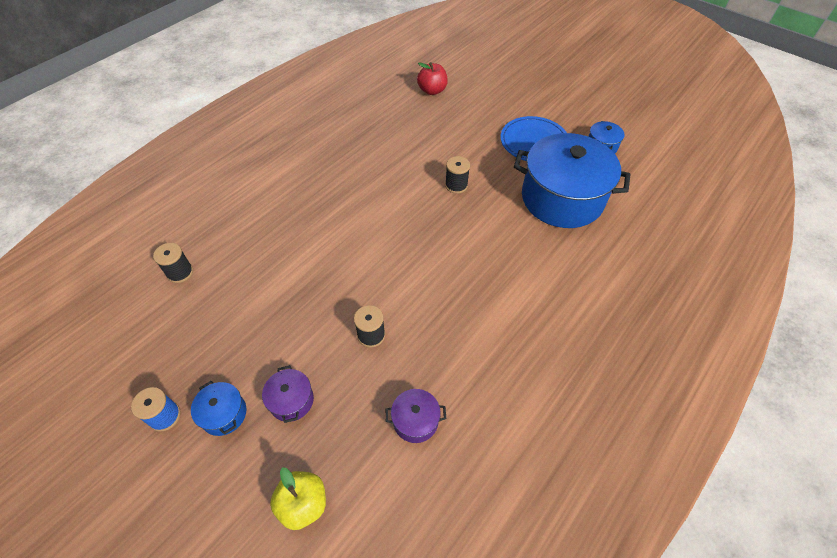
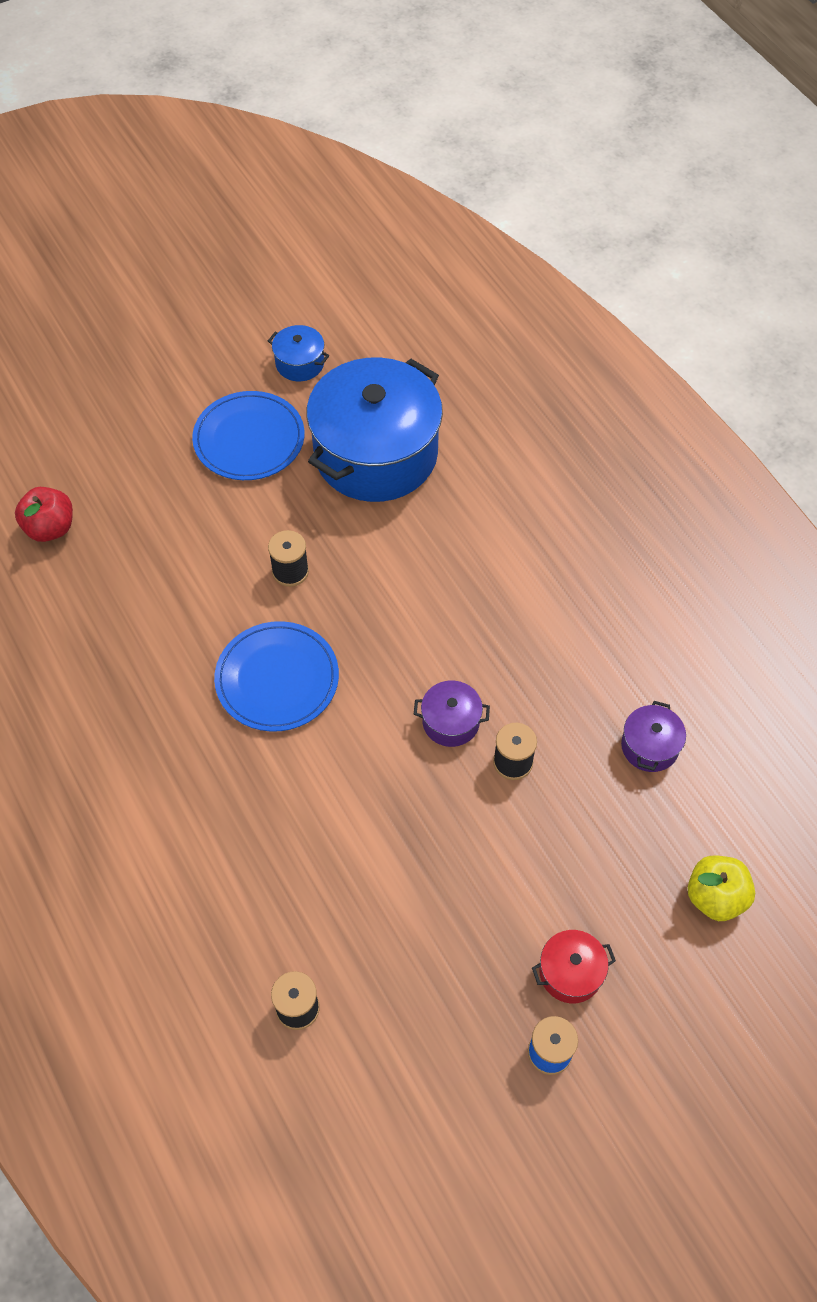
camera: 70 degrees left, 5 degrees up
blue pot [191,381,246,436] -> red pot [532,930,616,1003]
purple pot [262,365,314,423] -> purple pot moved to [414,681,490,747]
none -> blue plate [214,621,339,732]

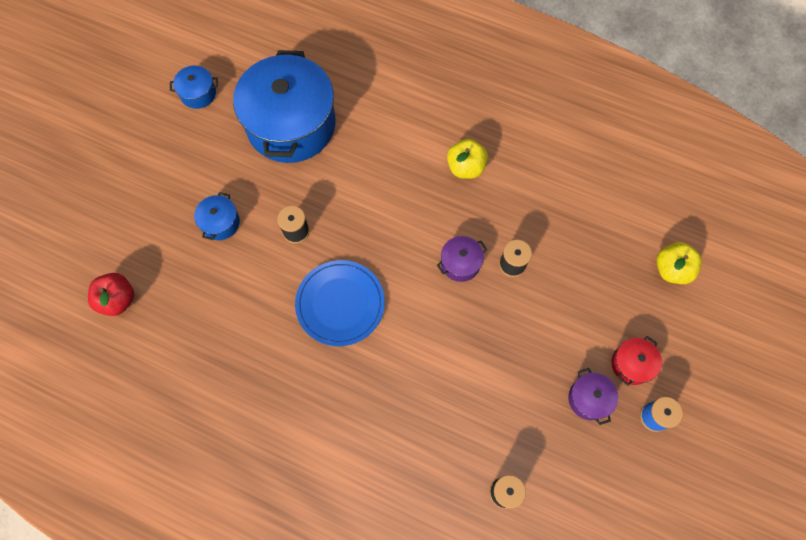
camera: 35 degrees left, 10 degrees up
blue plate [192,391,305,480] -> none
purple pot [621,701,686,772] -> purple pot moved to [568,368,618,425]
none -> blue pot [194,192,240,240]
none -> yellow apple [447,139,488,179]

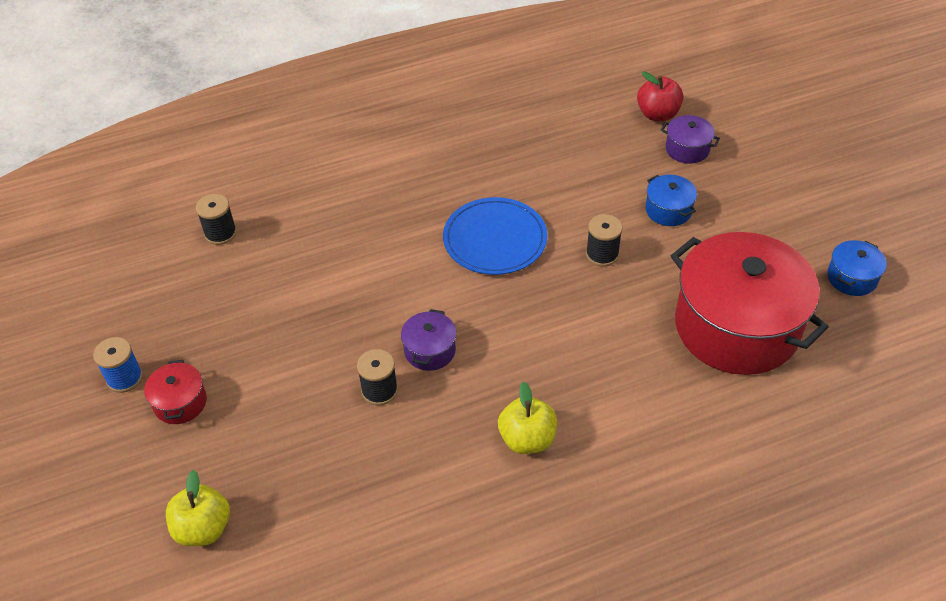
camera: 135 degrees right, 20 degrees down
blue pot [233,50,335,163] -> red pot [671,232,829,375]
purple pot [568,368,618,425] -> purple pot moved to [661,115,720,164]

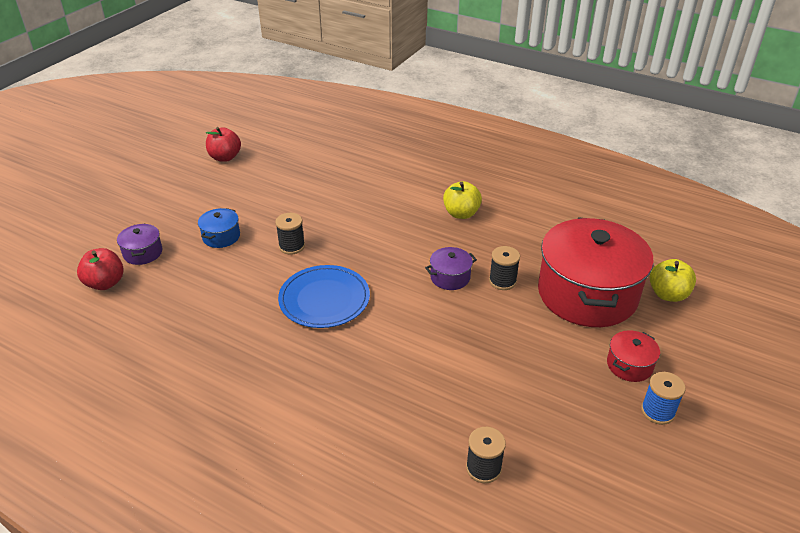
camera: 130 degrees left, 10 degrees down
red pot [671,232,829,375] -> red pot moved to [538,217,654,327]
blue pot [827,240,887,296] -> red apple [206,127,241,162]

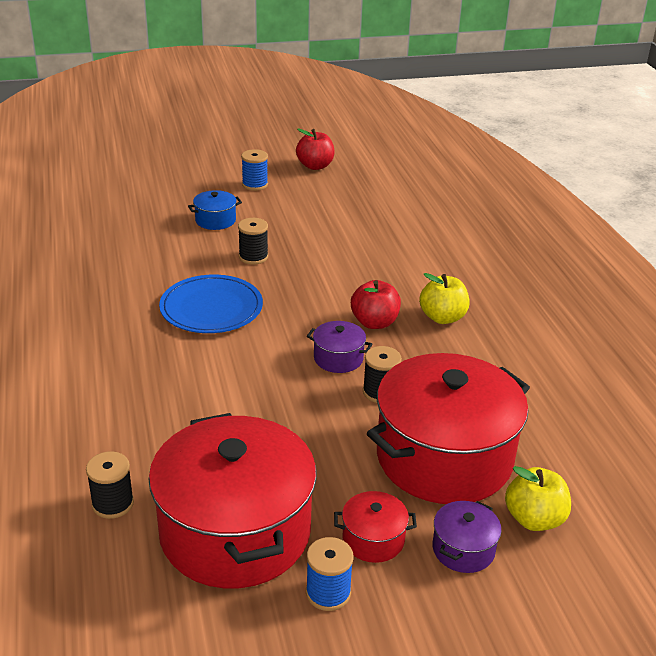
camera: 45 degrees right, 5 degrees down
red apple [77,248,124,290] -> red apple moved to [351,280,401,329]
purple pot [117,224,162,265] -> purple pot moved to [433,501,502,573]
none -> red pot [149,413,317,588]
none -> blue spool [241,149,268,191]

